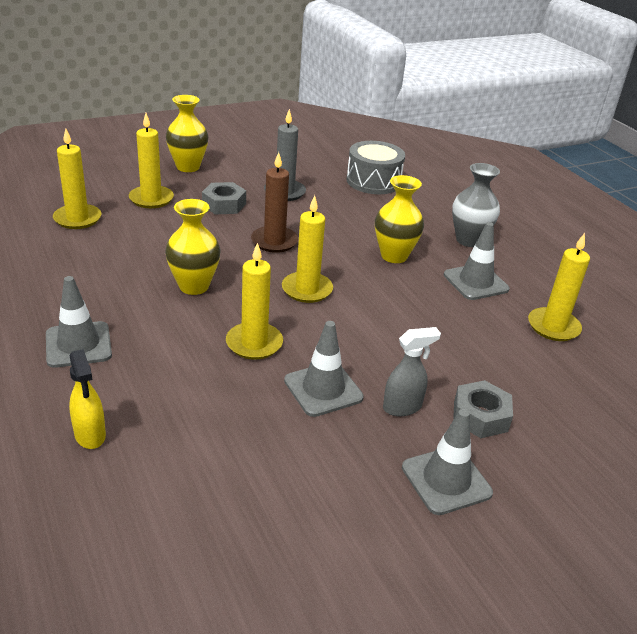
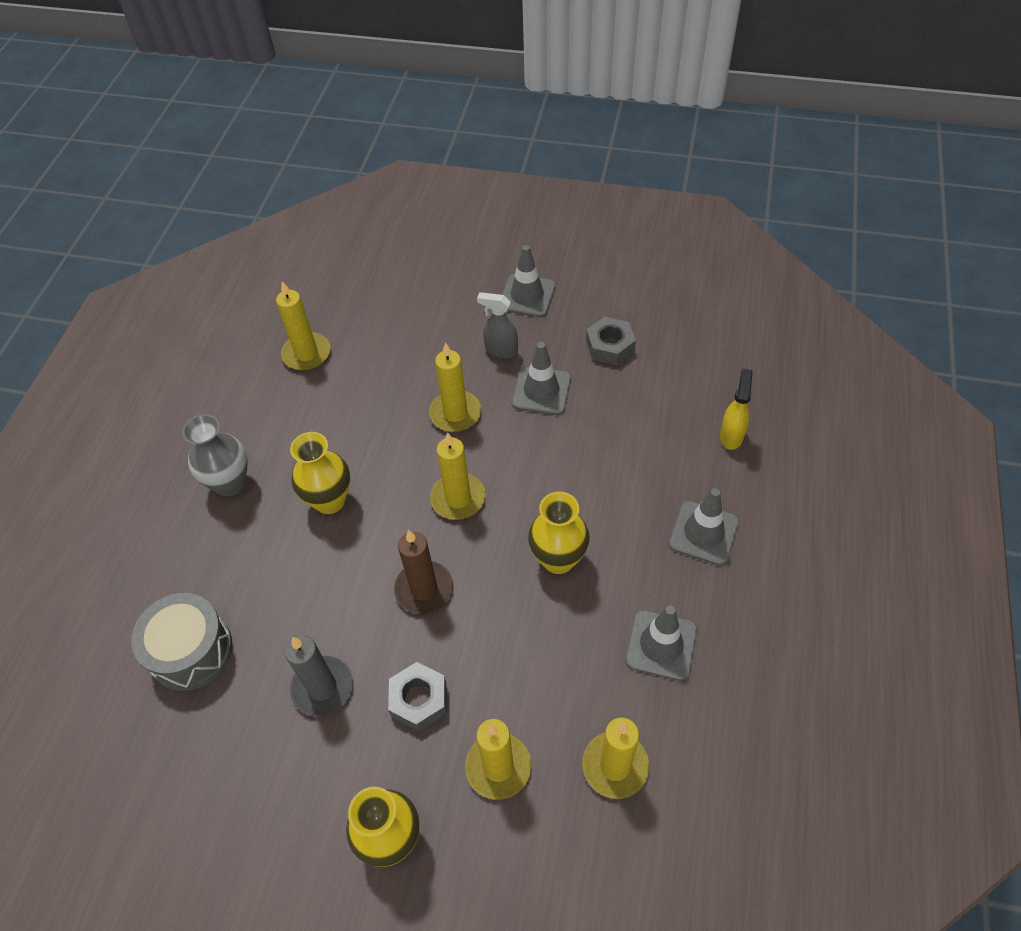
camera: 135 degrees left, 20 degrees up
yellow candle [226,243,283,360] -> yellow candle moved to [429,342,481,432]
grey traffic cone [444,222,510,300] -> grey traffic cone moved to [625,605,697,681]
grey nut [453,380,513,438] -> grey nut moved to [586,317,636,365]

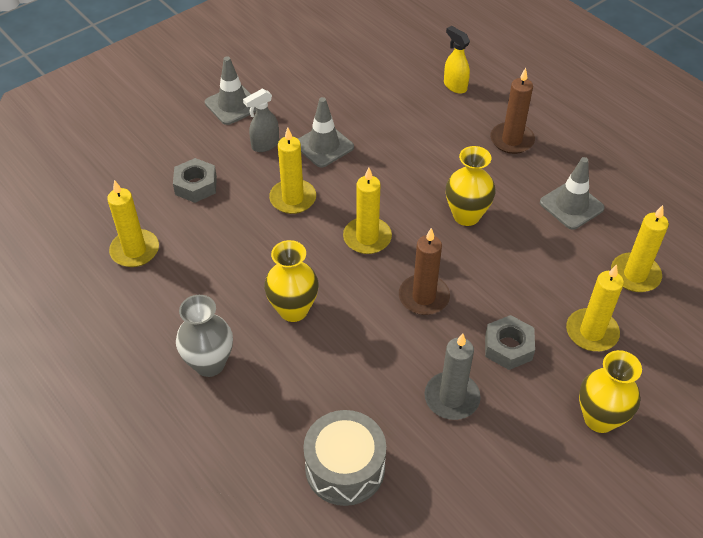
camera: 55 degrees left, 5 degrees down
grey nut [586,317,636,365] -> grey nut moved to [173,158,217,203]
grey traffic cone [668,488,739,565] -> brown candle [490,68,535,154]

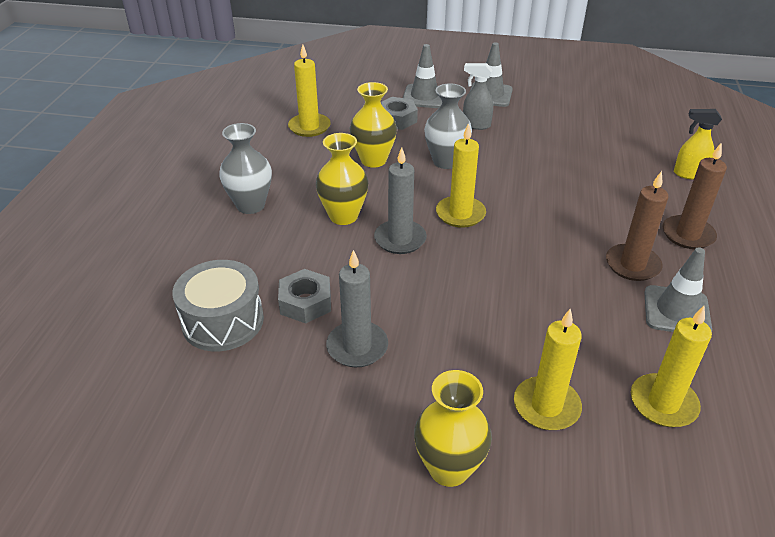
camera: 50 degrees right, 10 degrees down
yellow candle [269,128,316,214] -> grey vase [424,83,472,169]
grey traffic cone [298,97,354,168] -> grey traffic cone moved to [403,44,442,108]
brown candle [399,228,450,315] -> brown candle moved to [606,171,669,281]
yellow spray bottle [444,26,470,94] -> yellow spray bottle turned 90 degrees counterclockwise [674,109,722,180]
yellow vase [446,146,496,226] -> yellow vase moved to [350,82,397,168]
grey nut [485,315,535,370] -> grey nut moved to [278,269,331,323]
none -> grey candle [374,147,427,254]

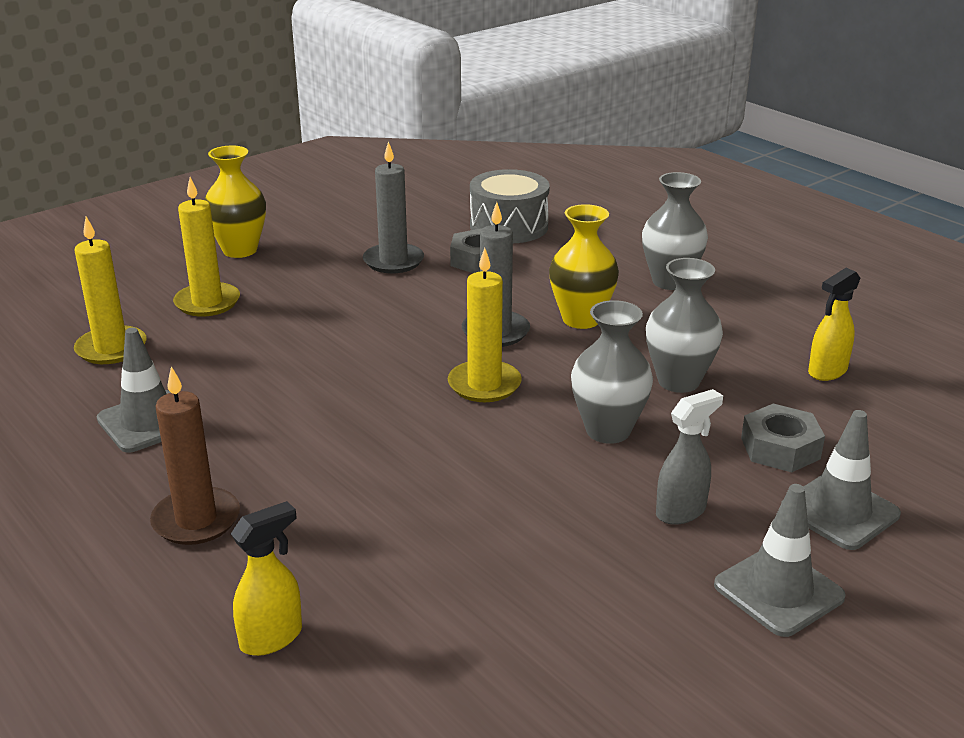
camera: 130 degrees right, 10 degrees down
yellow candle [288,44,331,137] -> yellow spray bottle [808,268,860,381]
yellow vase [350,82,397,168] -> grey vase [646,258,723,393]
brown candle [606,171,669,281] -> none

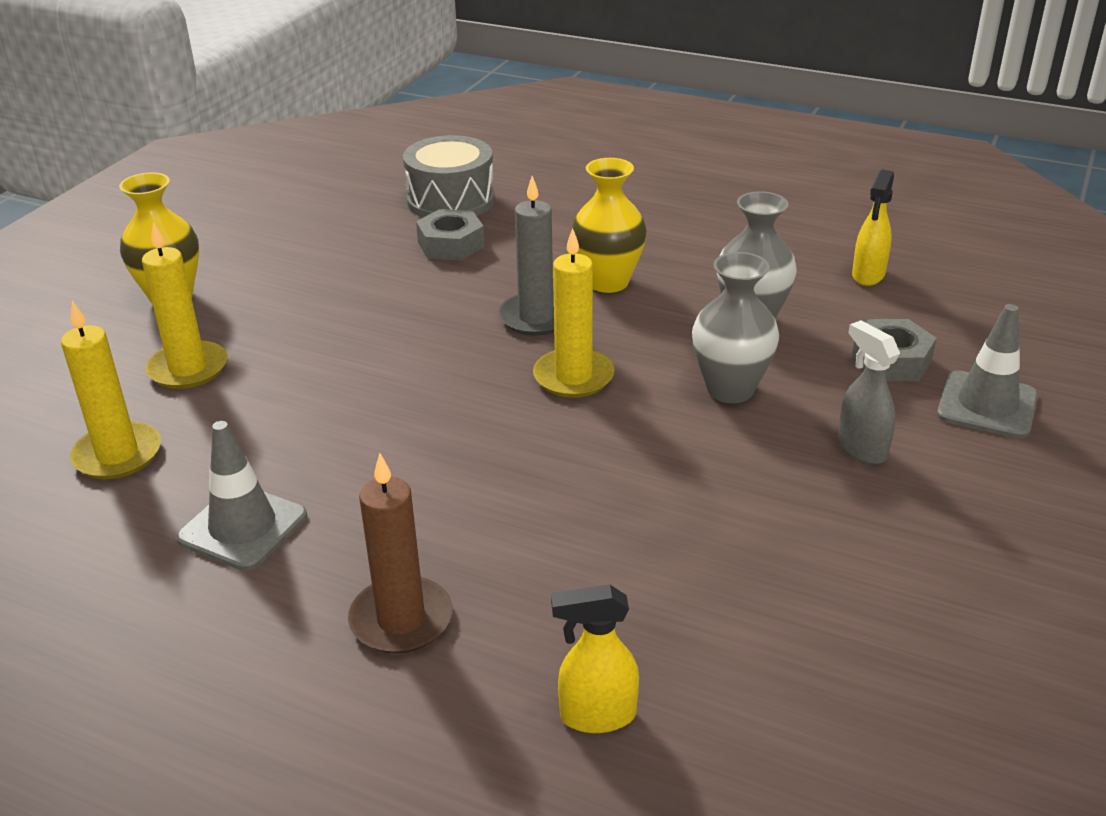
camera: 25 degrees left, 5 degrees up
yellow spray bottle [231,501,302,656] -> yellow spray bottle turned 120 degrees counterclockwise [551,584,639,733]
grey candle [363,141,424,273] -> none
grey vase [642,172,708,290] -> none
grey spray bottle [656,389,723,525] -> grey spray bottle turned 60 degrees counterclockwise [838,320,900,464]
grey traffic cone [714,484,846,637] -> none

